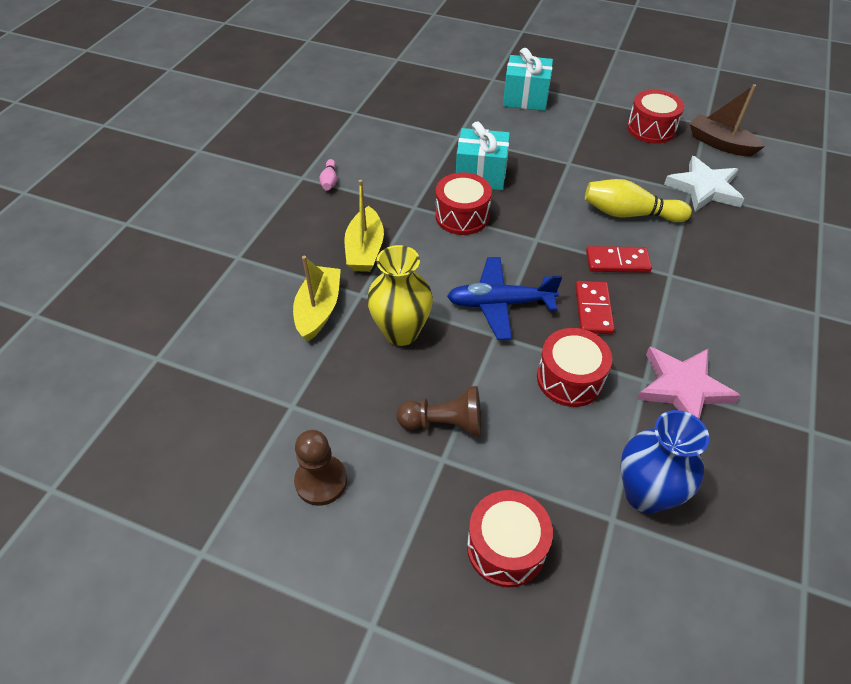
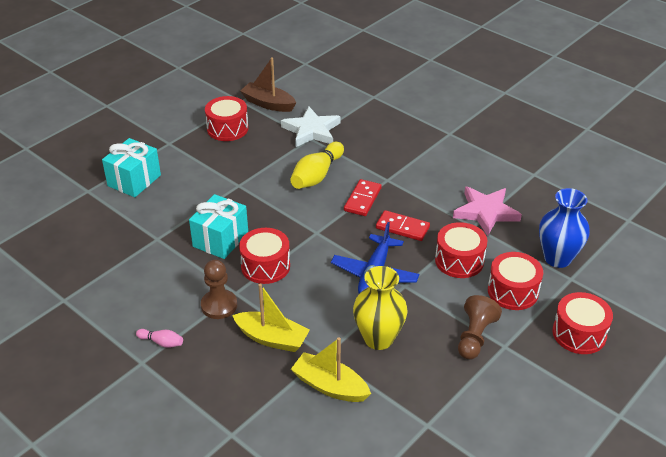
camera: 70 degrees left, 10 degrees down
brown pawn [294,430,347,506] -> brown pawn moved to [201,259,237,319]
brown boat [690,84,765,157] -> brown boat turned 60 degrees clockwise [240,57,296,112]
none -> red drum [488,252,543,310]

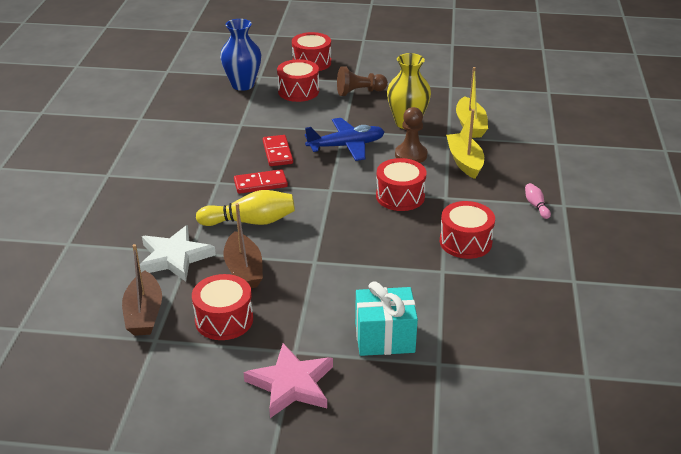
camera: 125 degrees left, 5 degrees down
turquoise gift [189,194,248,259] -> none
brown pawn [201,259,237,319] -> brown pawn moved to [395,107,428,163]
red drum [435,222,487,278] -> red drum moved to [440,201,495,259]
pink star [453,186,522,236] -> pink star moved to [244,343,333,418]
none -> brown boat [223,203,263,288]

